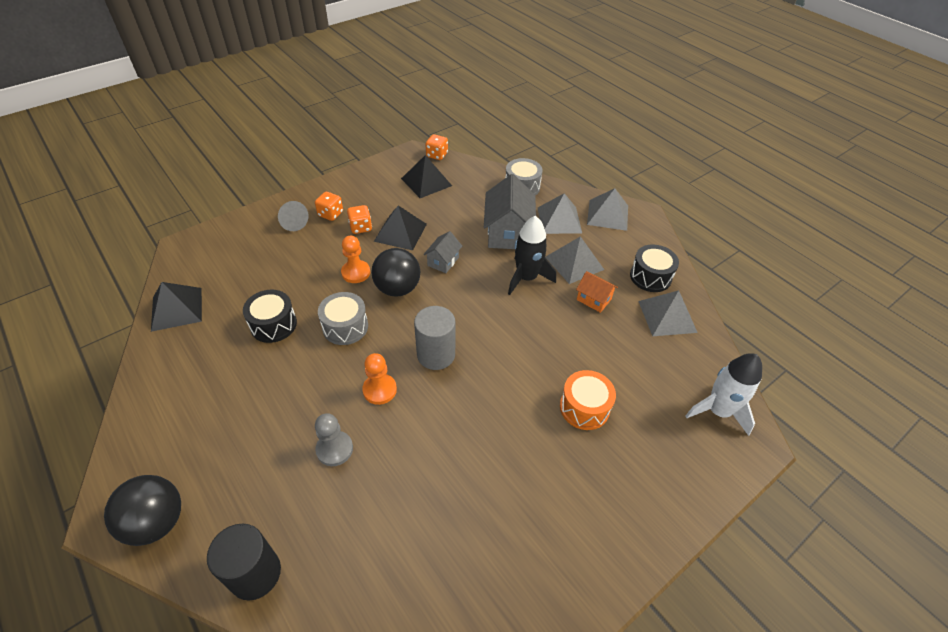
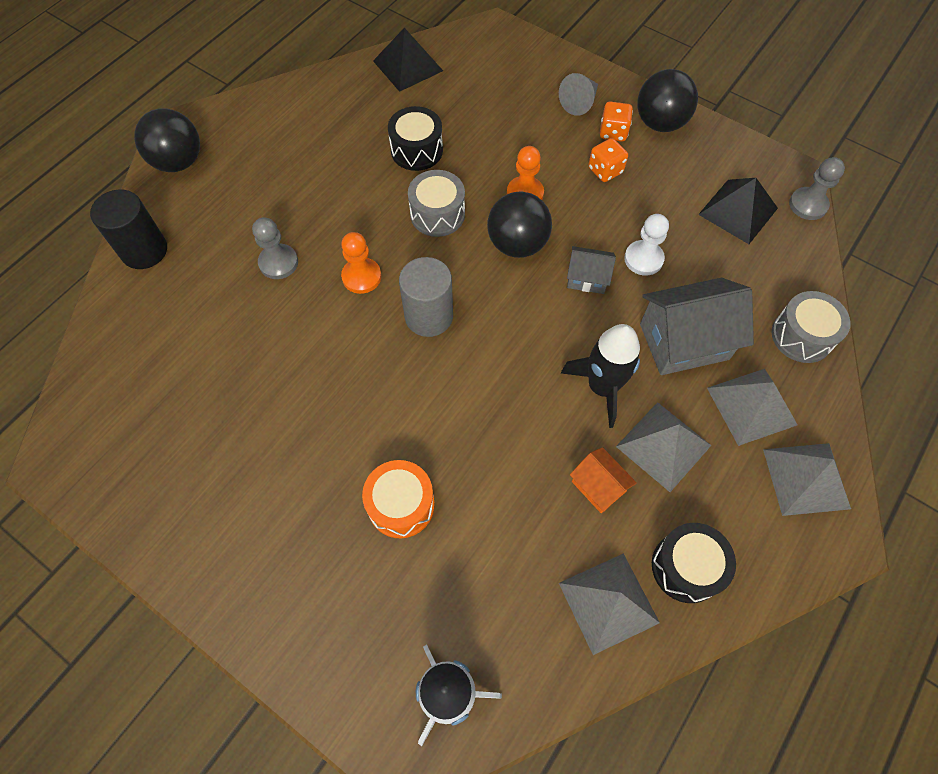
camera: 75 degrees right, 15 degrees up
black pyramid [374,206,427,251] -> none
orange dice [425,134,448,160] -> grey pawn [789,157,845,220]
orange house [576,271,618,313] -> orange house turned 60 degrees counterclockwise [570,447,637,513]
none -> white pawn [624,214,669,276]
none -> black ball [637,69,698,132]

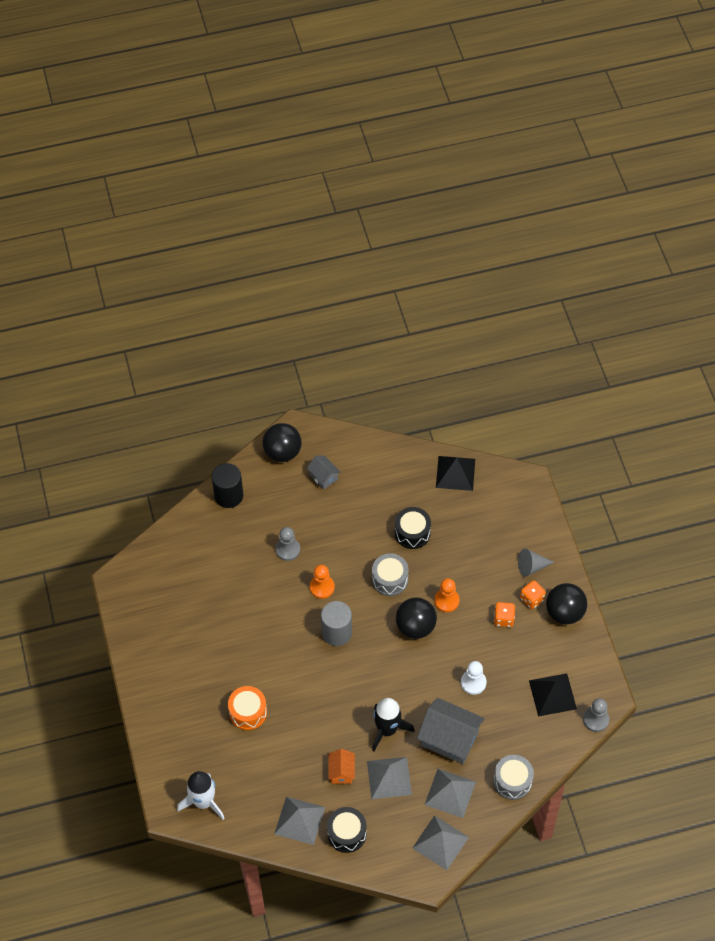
camera: 40 degrees right, 5 degrees down
grey house [567,246,616,294] -> grey house moved to [306,455,341,490]

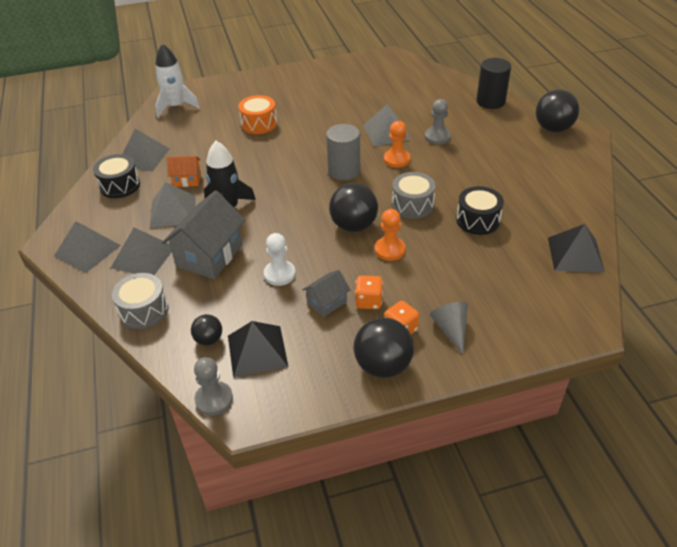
camera: 90 degrees right, 15 degrees down
grey house [306,455,341,490] -> grey house moved to [302,270,350,317]
none -> black ball [191,314,222,346]
none -> grey pyramid [363,104,412,147]

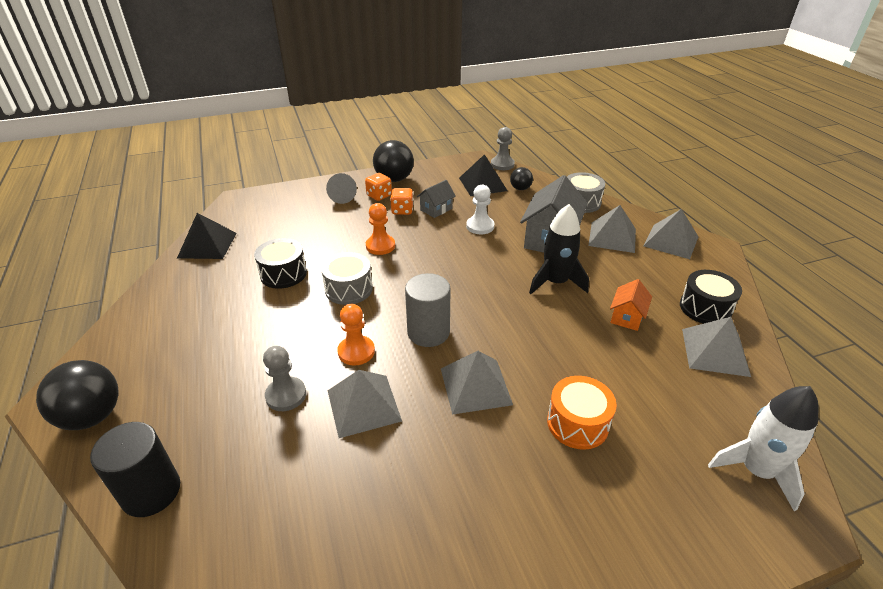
camera: 175 degrees right, 5 degrees down
grey pyramid [150,182,196,228] -> grey pyramid moved to [441,351,513,415]
orange house [167,156,201,187] -> orange house turned 60 degrees counterclockwise [610,279,652,331]
black ball [329,183,378,232] -> none

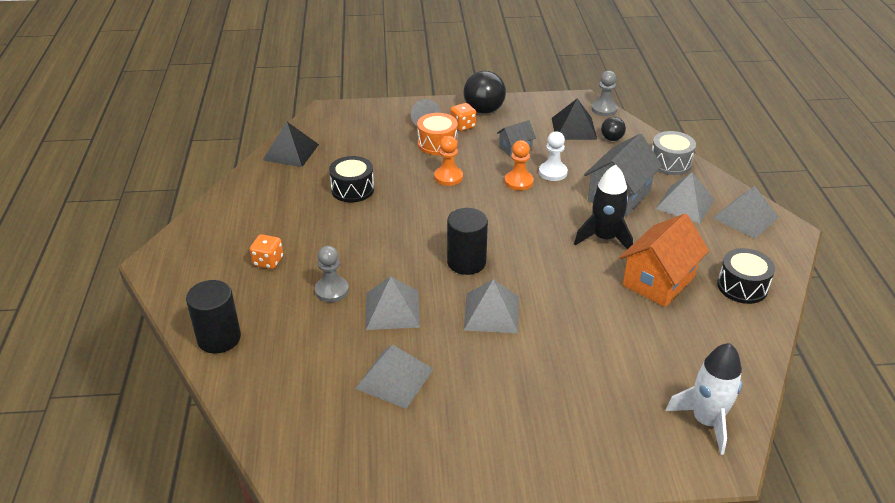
camera: 15 degrees right, 0 degrees up
black ball [36,360,119,430] -> none
grey drum [321,252,373,305] -> none
orange pawn [337,304,375,366] -> orange pawn moved to [504,140,534,191]
orange dice [390,188,414,215] -> orange dice moved to [250,234,283,269]
grey cylinder [405,273,451,347] -> black cylinder [447,208,488,275]
orange drum [547,376,616,450] -> orange drum moved to [417,113,458,155]
orange house [610,279,652,331] -> orange house [619,214,709,307], size x1.89
grey pyramid [682,317,751,377] -> grey pyramid moved to [355,345,433,409]

